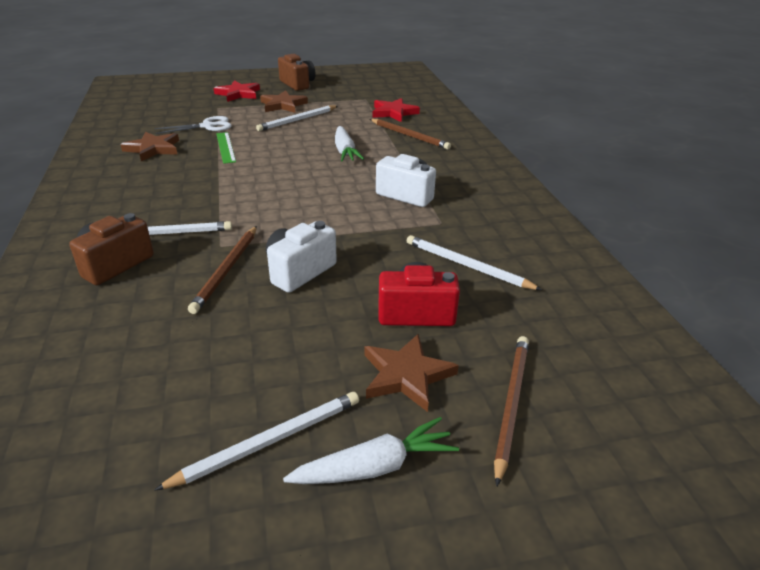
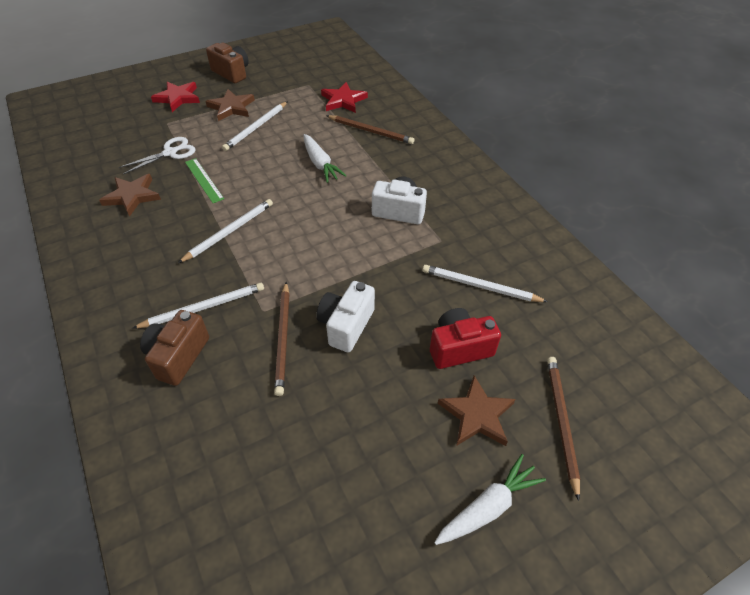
camera: 15 degrees left, 15 degrees up
white pencil [154,392,359,491] -> white pencil moved to [178,199,273,263]

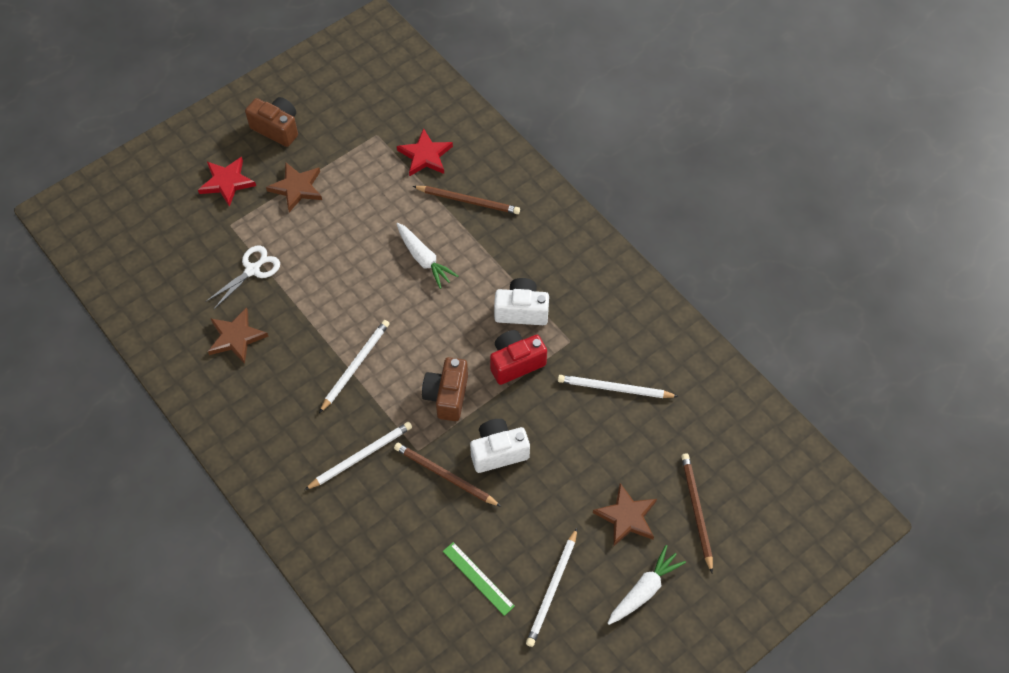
camera: 10 degrees left, 10 degrees up
brown camera [140,310,209,386] -> brown camera moved to [422,357,468,421]
green ruler [185,158,224,203] -> green ruler moved to [443,542,515,616]
white pencil [222,101,288,151] -> white pencil moved to [526,528,577,647]
brown pencil [274,282,290,396] -> brown pencil turned 135 degrees clockwise [394,443,501,507]
white camera [316,281,375,352] -> white camera turned 60 degrees clockwise [470,419,530,473]
red camera [430,308,501,369] -> red camera moved to [490,330,547,385]

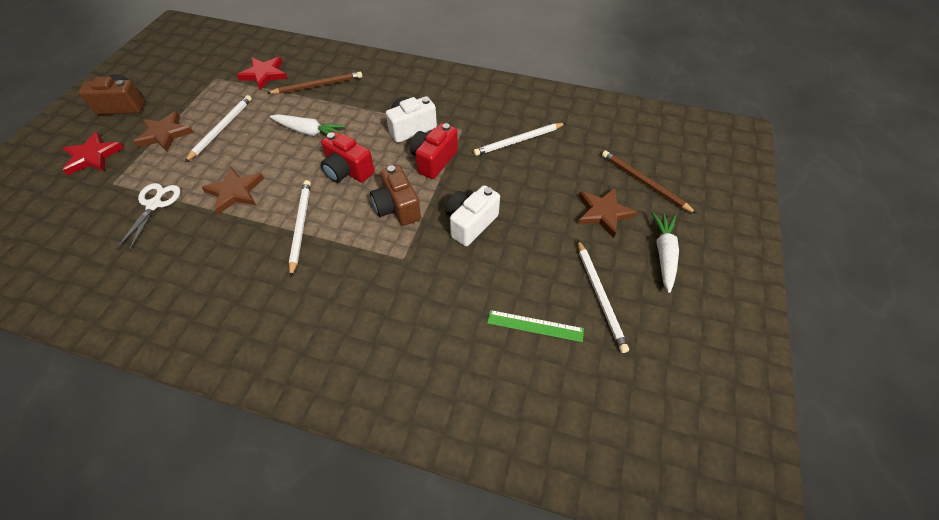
camera: 35 degrees left, 5 degrees down
brown star [208,307,269,364] -> brown star moved to [201,166,264,214]
white pencil [304,422,412,490] -> white pencil moved to [185,95,252,162]
brown pencil [394,443,501,507] -> none
none -> red camera [321,131,375,183]

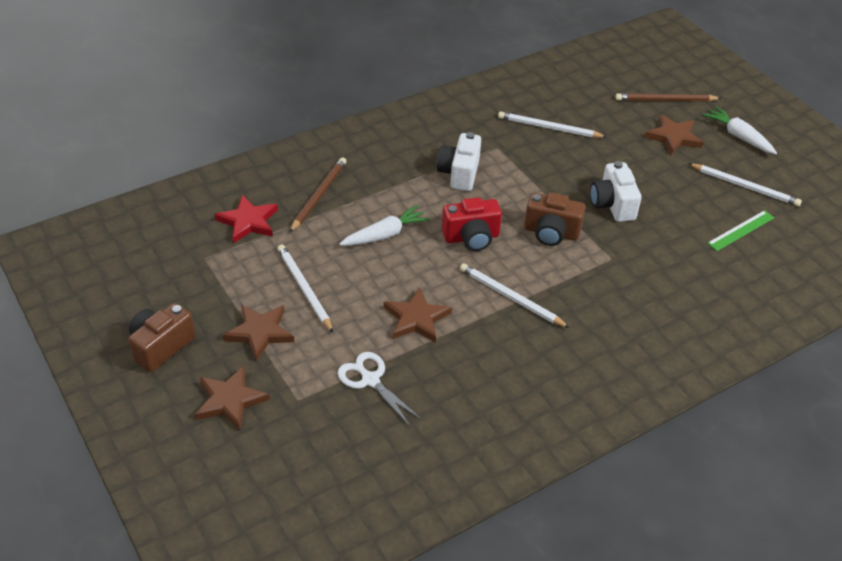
camera: 50 degrees left, 10 degrees down
red star [62,132,124,175] -> brown star [195,366,270,430]
red camera [410,123,458,179] -> none
white pencil [473,123,566,156] -> white pencil turned 90 degrees clockwise [498,111,607,138]

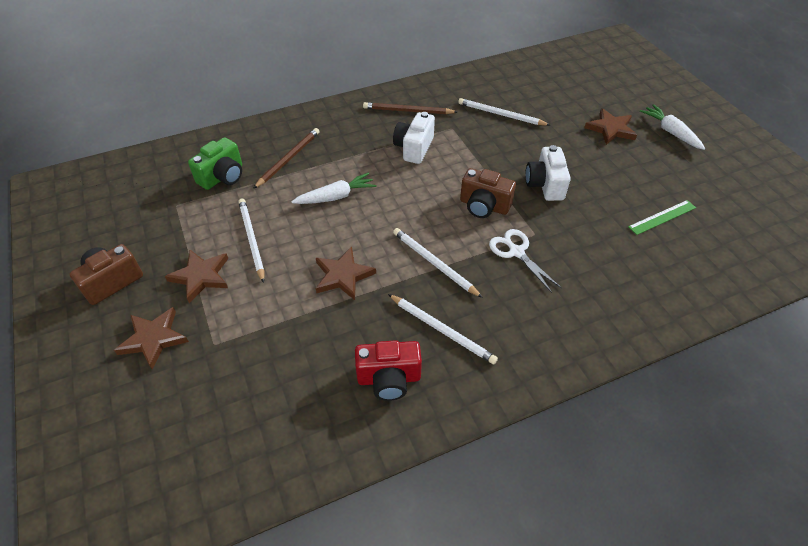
camera: 10 degrees right, 5 degrees up
red star [215,194,278,243] -> green camera [188,137,242,190]
white scissors [337,352,422,426] -> white scissors moved to [489,229,562,293]
red camera [442,197,502,251] -> red camera moved to [355,340,422,401]
brown pencil [616,93,721,101] -> brown pencil moved to [363,102,457,114]
white pencil [688,163,802,207] -> white pencil moved to [388,294,498,364]

